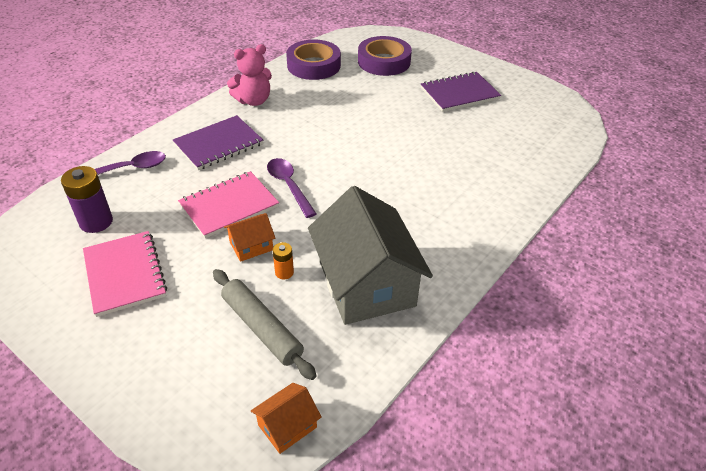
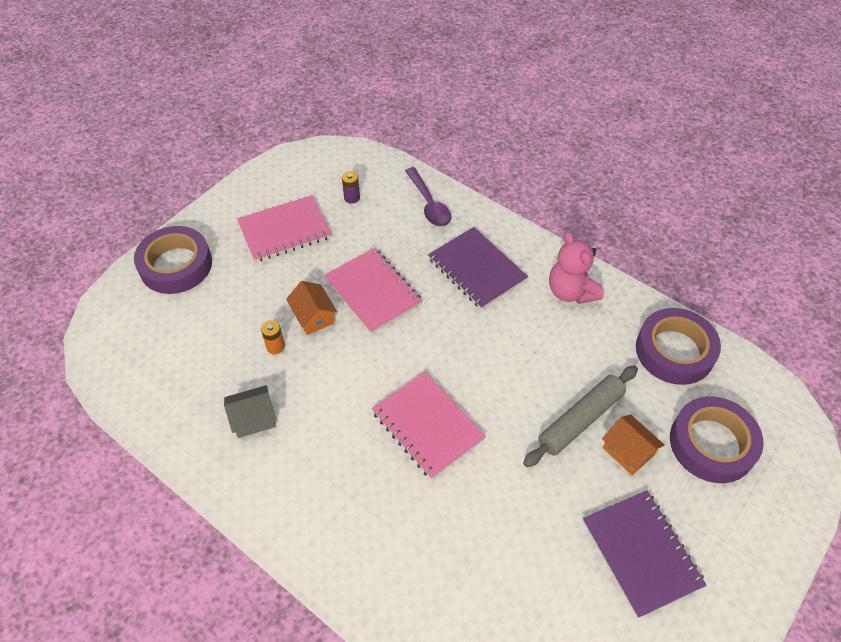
camera: 90 degrees right, 10 degrees up
purple battery [61,166,113,233] -> purple battery [342,171,360,204], size x0.54
grey rolling pin [213,269,316,380] -> grey rolling pin moved to [523,365,638,467]
orange house [251,383,322,454] -> orange house moved to [602,414,665,475]
purple spoon [267,158,317,218] -> none
grey house [308,186,433,325] -> grey house [224,385,276,438], size x0.43
none -> purple tape [134,226,212,294]
none -> pink notebook [372,372,486,479]

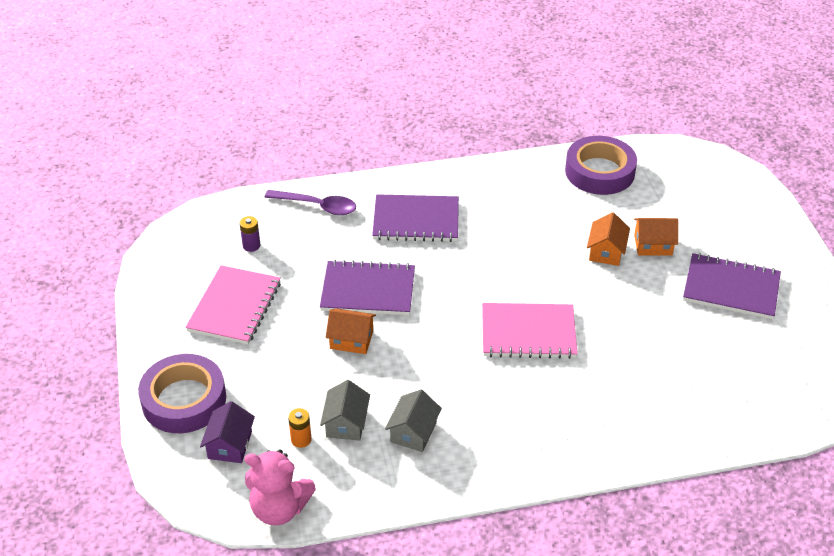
camera: 50 degrees left, 10 degrees down
orange battery [261,320,285,354] -> orange battery moved to [288,408,312,448]
pink notebook [324,248,423,334] -> purple notebook [320,260,415,315]
grey rolling pin [523,365,638,467] -> orange house [587,212,630,266]
pink teddy bear [549,232,604,304] -> pink teddy bear moved to [244,449,316,525]
purple tape [670,397,764,483] -> none
none -> purple house [200,401,255,463]
none -> grey house [320,380,370,441]

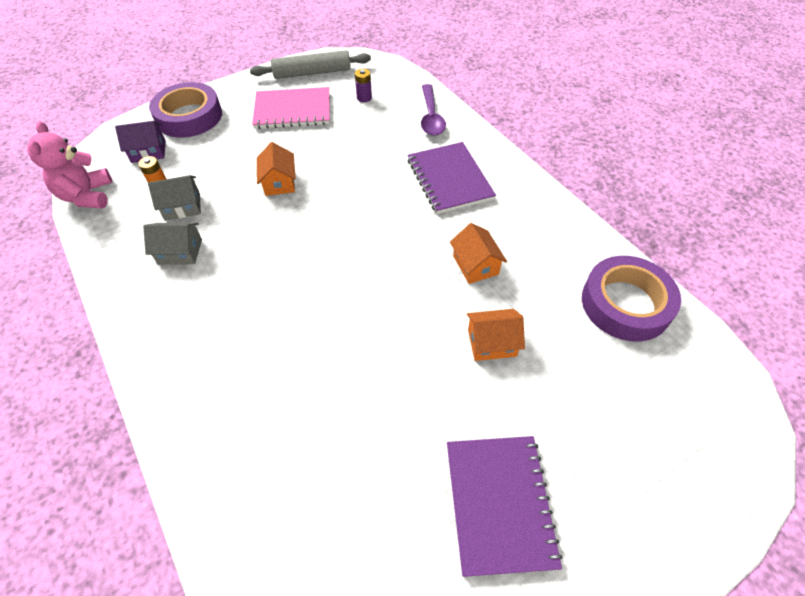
camera: 70 degrees right, 10 degrees up
purple notebook [320,260,415,315] -> none
pink notebook [482,303,578,359] -> none
orange house [634,218,678,256] -> orange house moved to [450,223,507,284]
none -> grey rolling pin [250,50,371,79]

